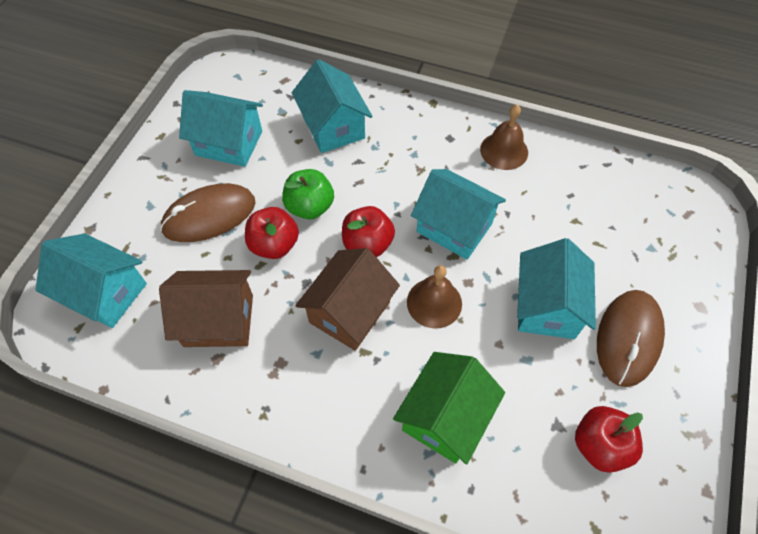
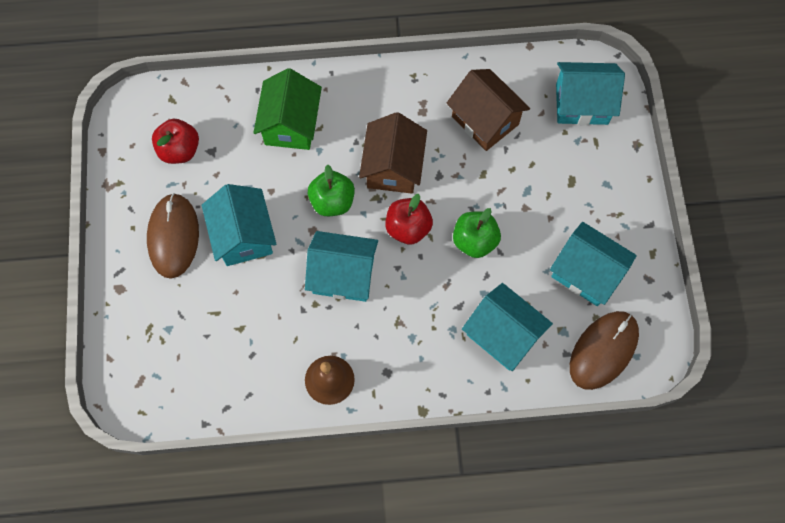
camera: 155 degrees right, 10 degrees up
brown house [159,270,253,347] -> brown house turned 75 degrees clockwise [446,69,530,151]
brown mouse [160,183,256,242] -> brown mouse moved to [570,311,639,390]
turquoise house [179,90,263,167] -> turquoise house turned 45 degrees clockwise [550,222,637,306]
red apple [245,207,299,259] -> none
brown bell [407,265,462,329] -> green apple [308,165,355,216]

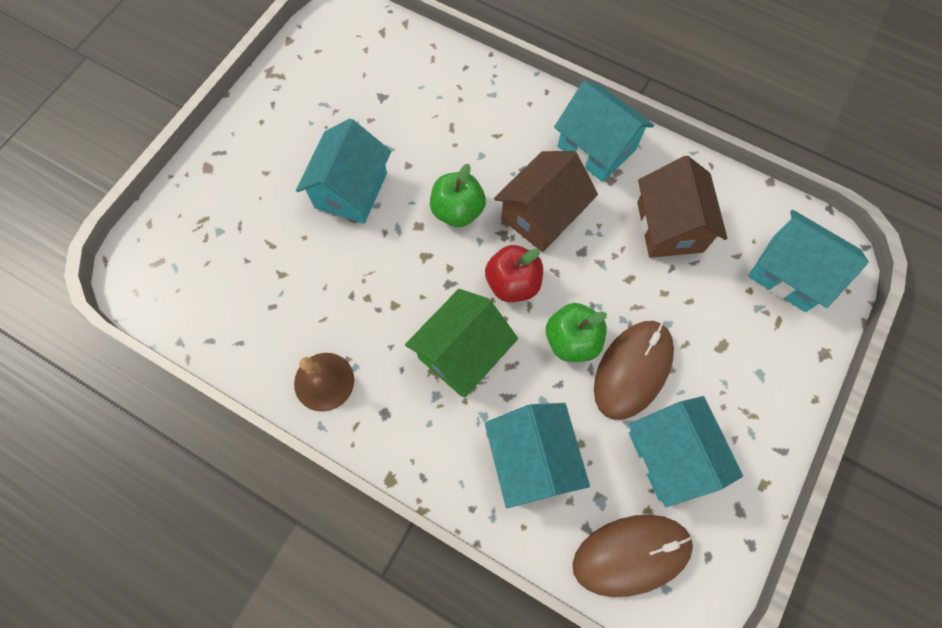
camera: 35 degrees right, 0 degrees up
brown mouse [147,193,199,279] -> brown mouse moved to [594,321,674,420]
red apple [152,119,199,164] -> none
green house [253,68,322,150] -> green house moved to [405,289,518,398]
turquoise house [305,231,378,302] -> turquoise house moved to [554,81,654,182]

